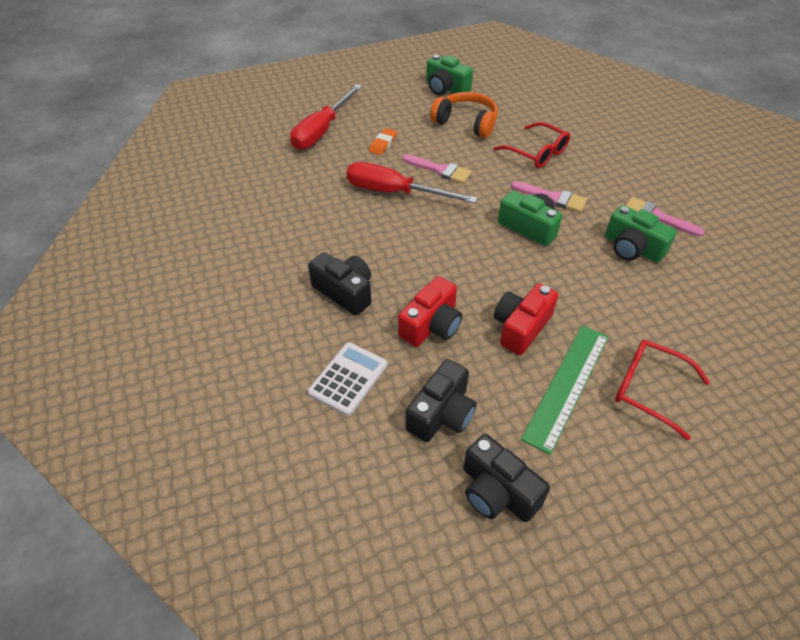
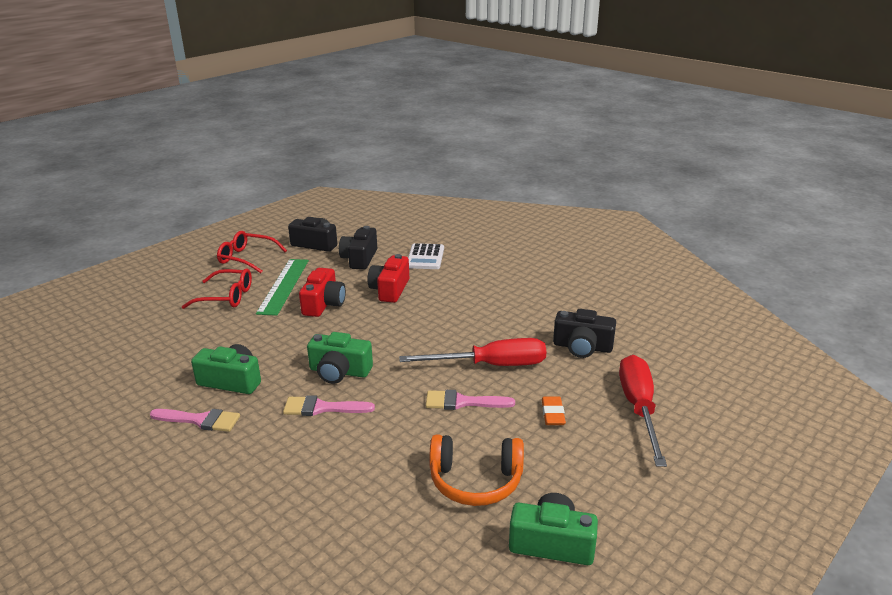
camera: 155 degrees right, 20 degrees down
black camera [308,252,371,315] -> black camera moved to [553,309,616,358]
red glasses [493,122,570,168] -> red glasses moved to [217,231,287,273]

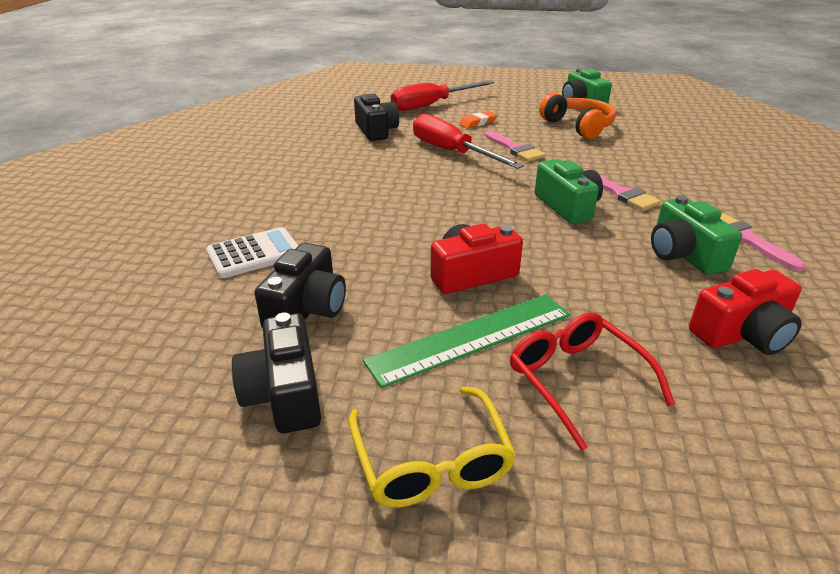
camera: 125 degrees left, 5 degrees up
red glasses [217,231,287,273] -> yellow glasses [349,386,516,508]
black camera [339,226,377,270] -> black camera turned 45 degrees counterclockwise [255,243,346,328]
red camera [368,254,409,303] -> red camera moved to [689,269,802,355]

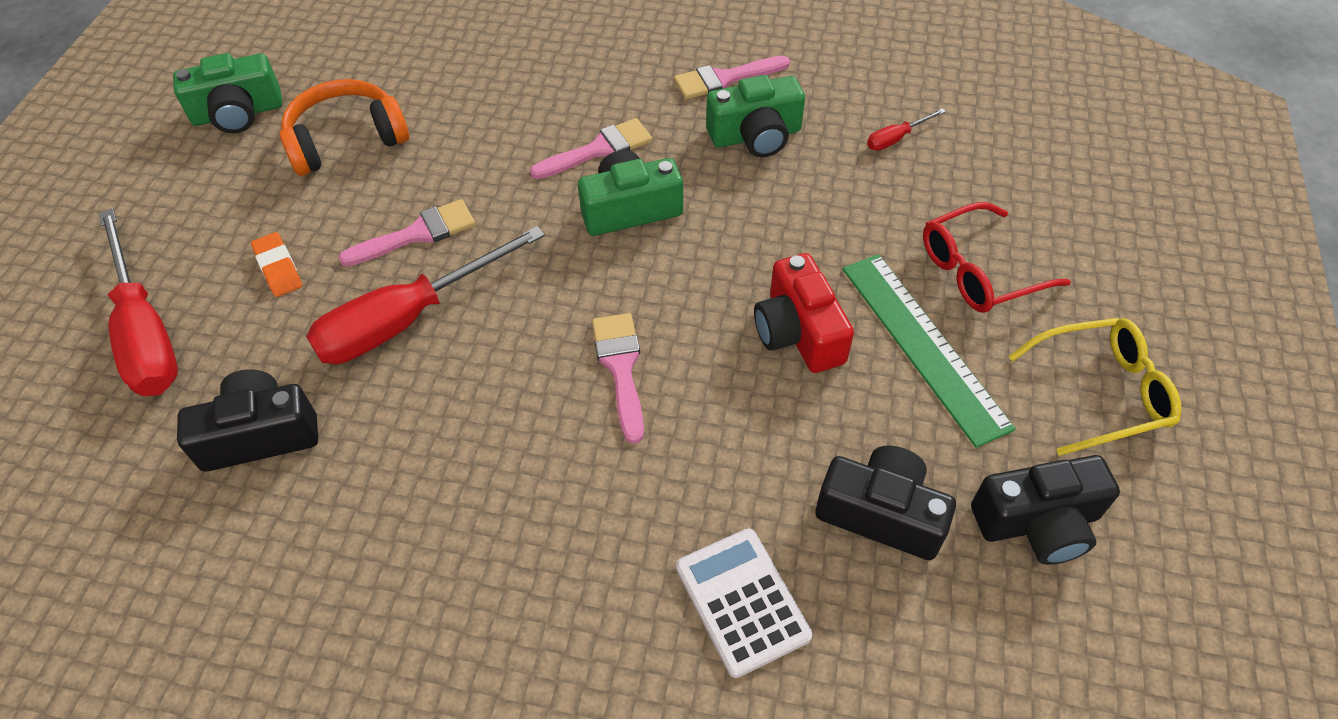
camera: 85 degrees left, 20 degrees up
red camera [689,269,802,355] -> red screwdriver [867,108,946,151]
none -> pink brush [592,313,644,444]

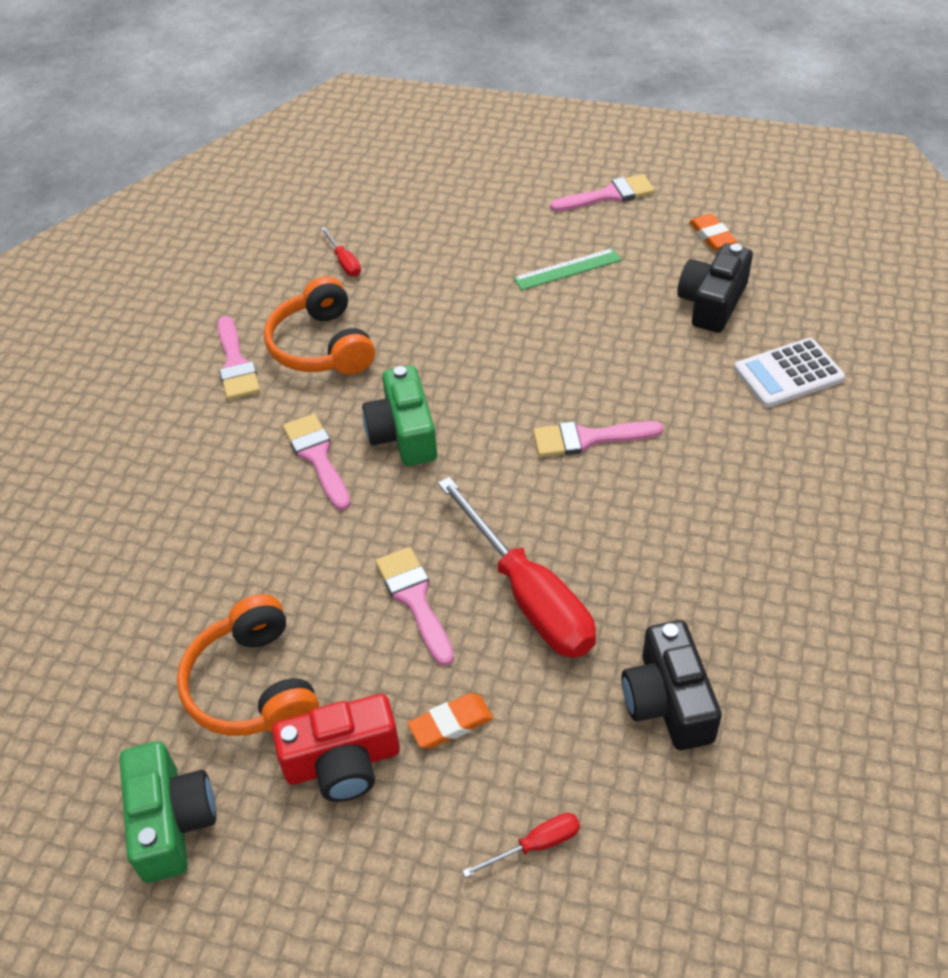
camera: 85 degrees left, 5 degrees down
red screwdriver [98,208,178,396] -> red screwdriver [462,813,580,878], size x0.43
green camera [706,75,805,157] -> orange headphones [264,276,375,375]
red camera [754,253,854,373] -> red camera moved to [272,694,400,802]
green ruler [843,254,1016,448] -> green ruler [513,248,621,290], size x0.60
red glasses [923,202,1071,313] -> none
black camera [971,455,1120,565] -> orange eraser [689,213,737,250]
yellow glasses [1008,318,1182,456] -> pink brush [550,174,655,212]

